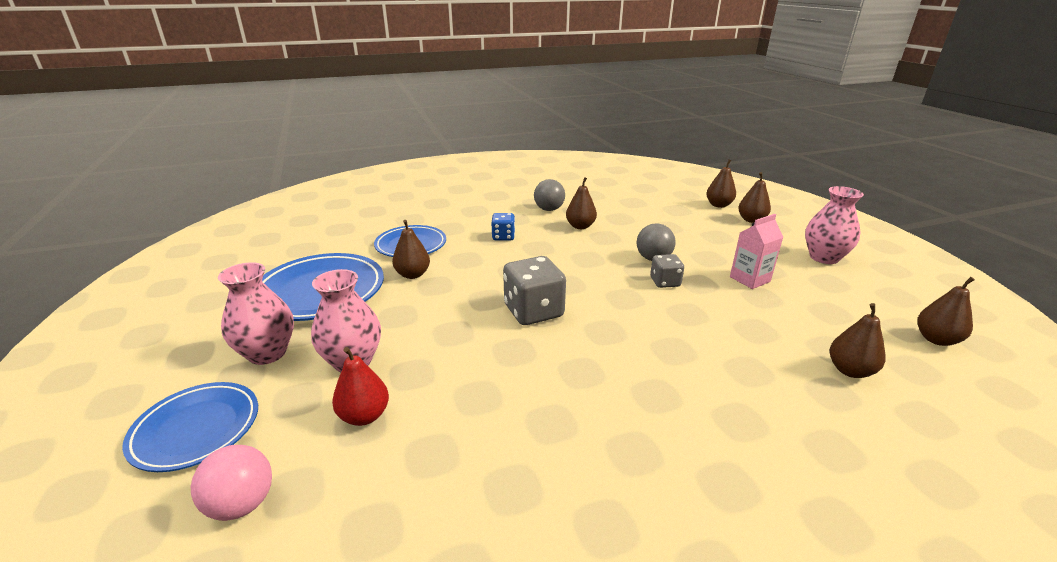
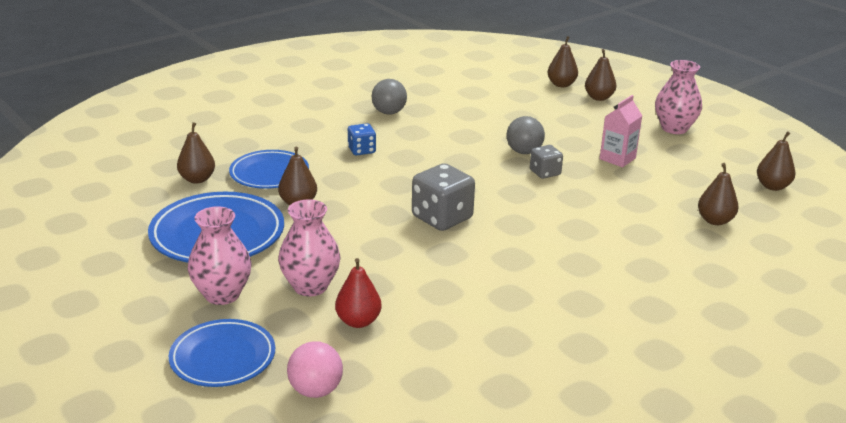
camera: 20 degrees left, 0 degrees up
brown pear [566,177,597,229] -> brown pear moved to [177,122,215,184]

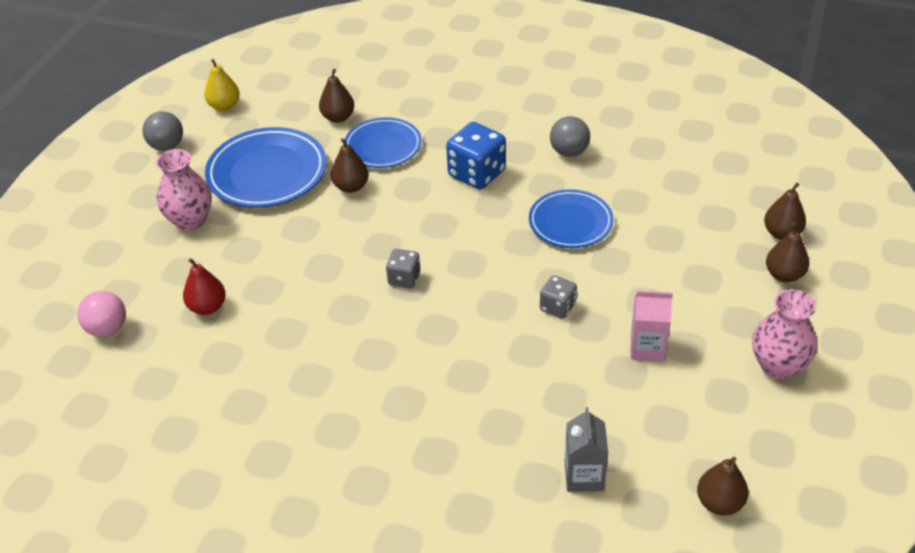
camera: 60 degrees right, 15 degrees up
blue plate [169,319,275,387] -> blue plate moved to [529,189,614,248]
pink vase [278,199,340,296] -> none
blue dice [348,123,376,156] -> blue dice [446,122,506,189], size x1.76
grey dice [412,163,475,231] -> grey dice [386,249,420,288], size x0.57
grey ball [506,116,545,154] -> grey ball moved to [142,111,183,151]
brown pear [698,163,739,225] -> grey carton [565,407,608,492]
none -> yellow pear [204,59,240,111]

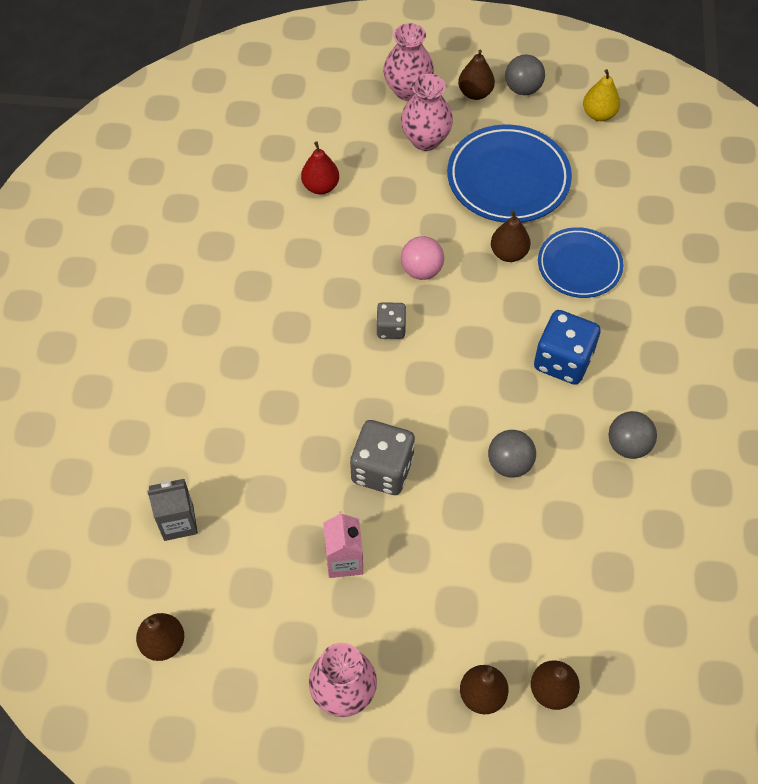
camera: 75 degrees right, 15 degrees up
pink ball [77,291,126,337] -> pink ball moved to [401,236,444,280]
brown pear [319,69,354,123] -> brown pear moved to [458,50,495,100]
blue plate [529,189,614,248] -> grey ball [488,430,536,478]
grey dice [540,275,577,319] -> grey dice [350,420,415,495], size x1.76
none -> pink vase [383,23,434,101]

